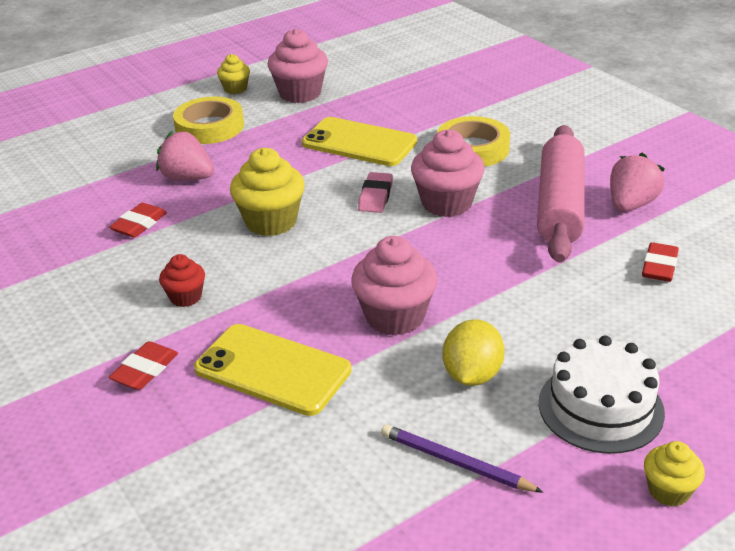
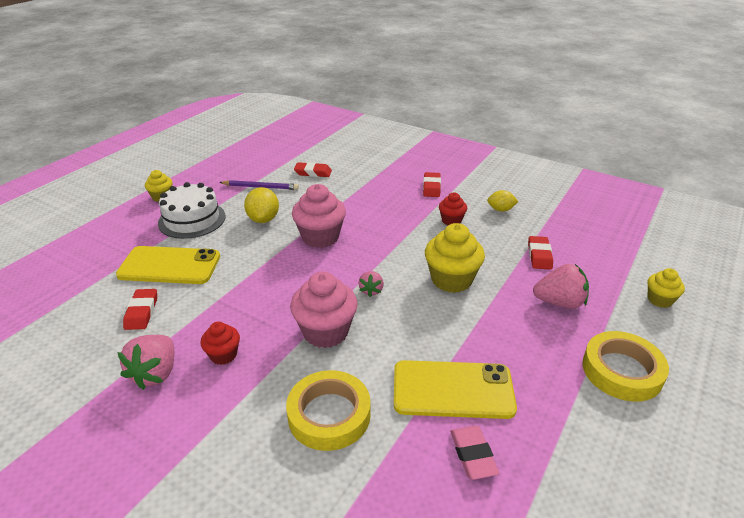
camera: 155 degrees right, 0 degrees up
yellow phone [194,324,351,416] -> yellow phone moved to [116,246,220,284]
yellow cupcake [217,54,250,94] -> yellow cupcake moved to [647,268,685,308]
pink cupcake [268,28,328,103] -> none
pink eraser [358,172,393,213] -> pink eraser moved to [450,426,499,480]
pink rolling pin [537,125,584,263] -> red cupcake [200,322,240,365]
none -> red eraser [294,162,332,177]
none -> pink strawberry [358,271,384,297]
none -> yellow lemon [487,190,518,212]

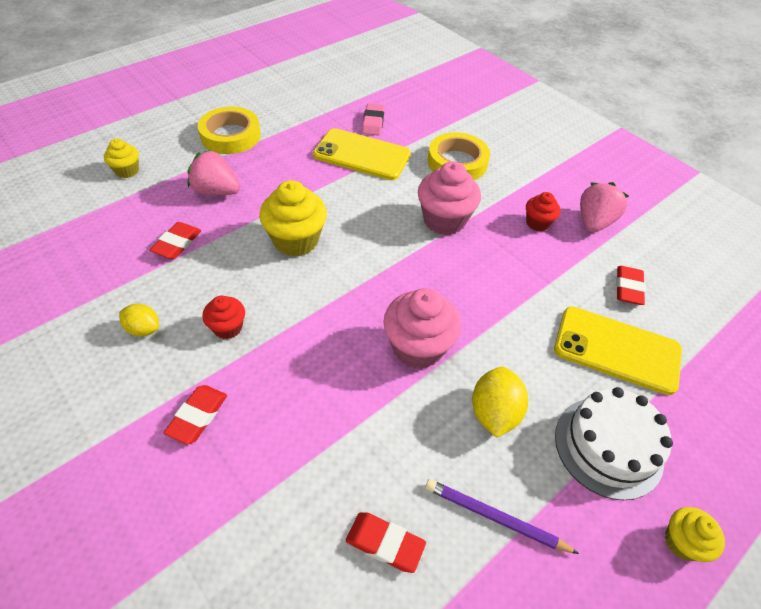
camera: 165 degrees left, 15 degrees up
pink strawberry [358,271,384,297] -> none

